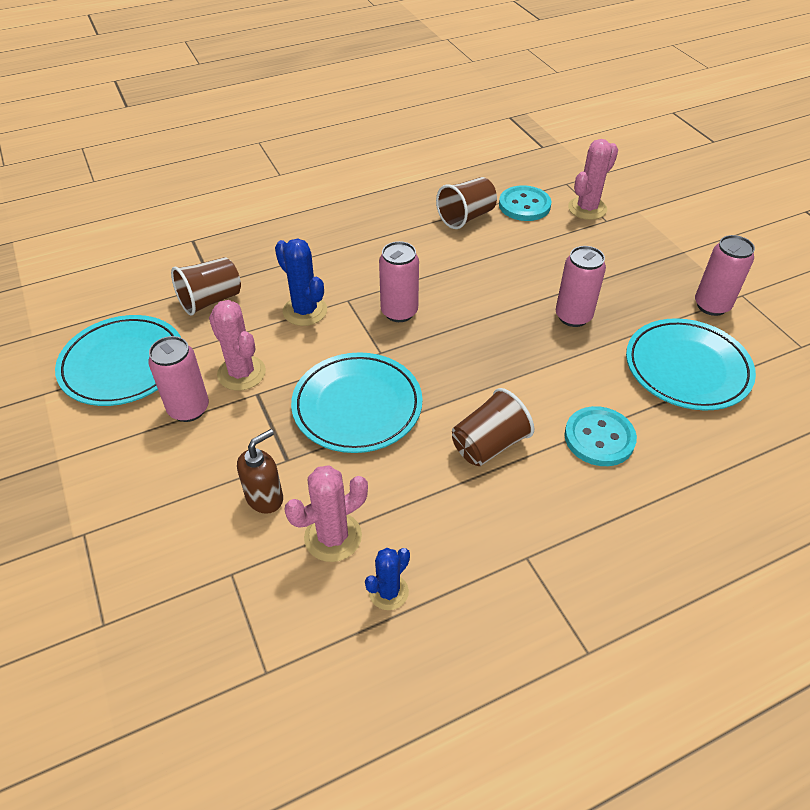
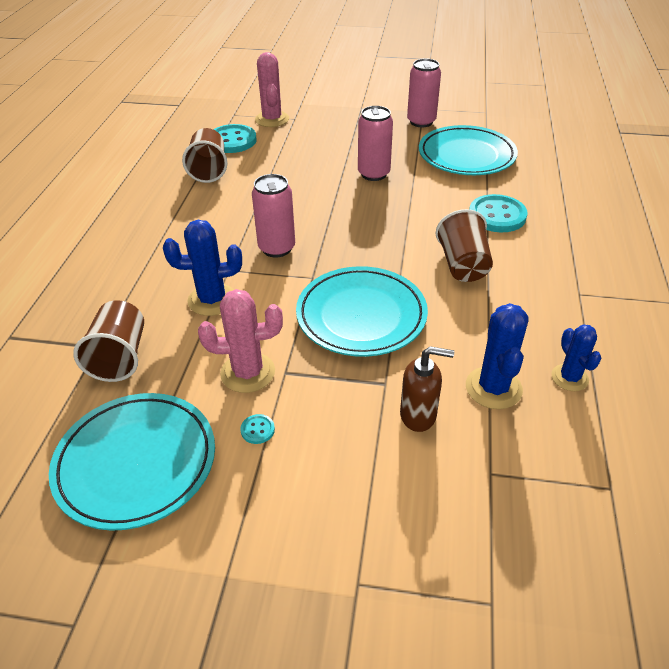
camera: 55 degrees left, 5 degrees down
pink can [148,336,209,422] -> turquoise button [240,414,275,444]
brown soap dispenser [237,429,283,514] -> brown soap dispenser turned 105 degrees clockwise [400,346,454,432]
pink cactus [284,465,368,562] -> blue cactus [466,303,529,409]

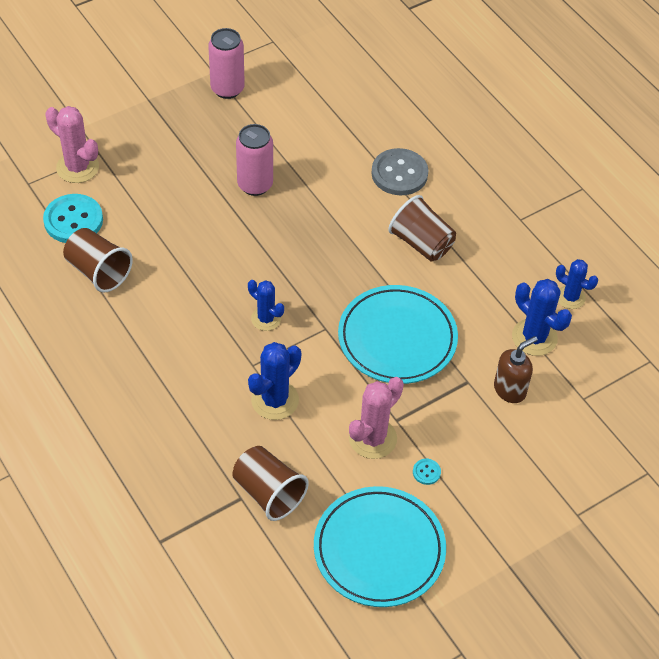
camera: 45 degrees left, 10 degrees up
pink can [252,174,295,258] -> blue cactus [248,280,284,331]
turquoise plate [419,125,518,175] -> none
turquoise button [469,194,527,232] -> grey button [371,148,428,195]

